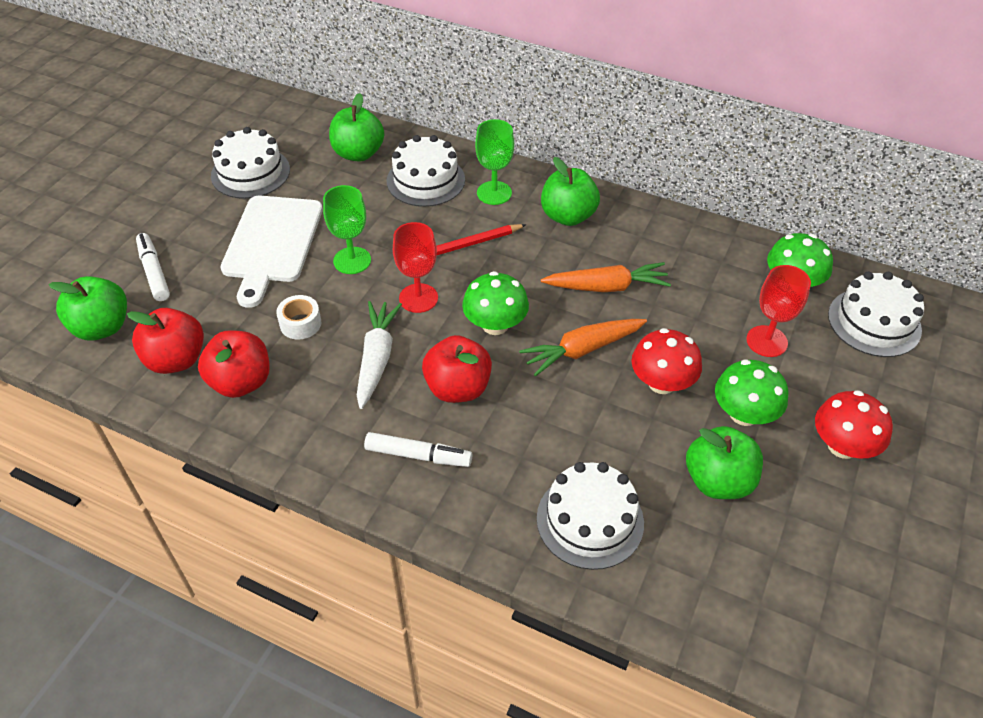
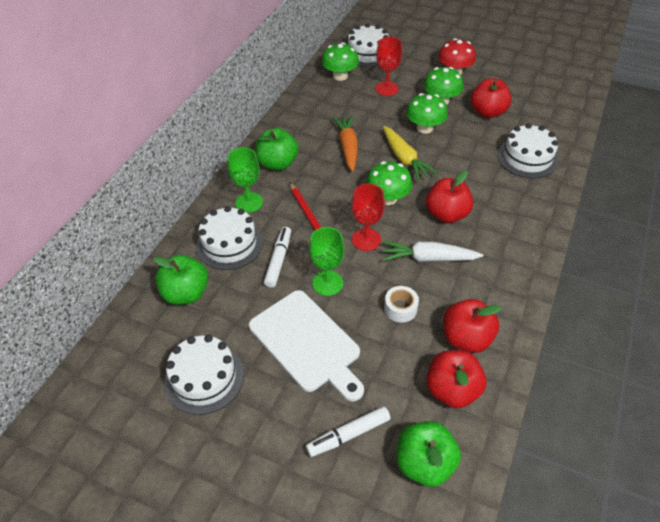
camera: 90 degrees left, 0 degrees up
white cutting board [220,196,323,308] -> white cutting board turned 45 degrees clockwise [249,290,364,401]
white marker [364,432,472,467] -> white marker moved to [264,227,291,287]
orange carrot [519,319,647,377] -> yellow carrot [383,126,438,181]
red mushroom [631,328,702,394] -> green mushroom [406,93,448,134]
green apple [686,426,763,499] -> red apple [471,78,512,118]

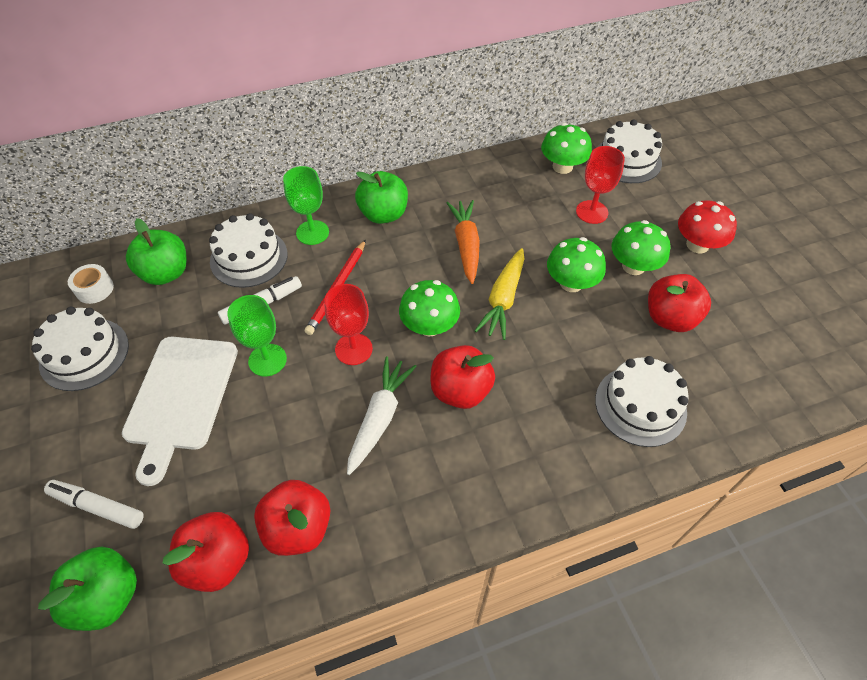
camera: 45 degrees right, 5 degrees up
orange carrot [332,115,358,172] -> orange carrot turned 45 degrees counterclockwise [447,200,480,284]
white carrot [382,241,483,262] -> white carrot turned 60 degrees clockwise [347,357,417,475]
white tape [384,286,419,323] -> white tape moved to [68,264,114,304]

